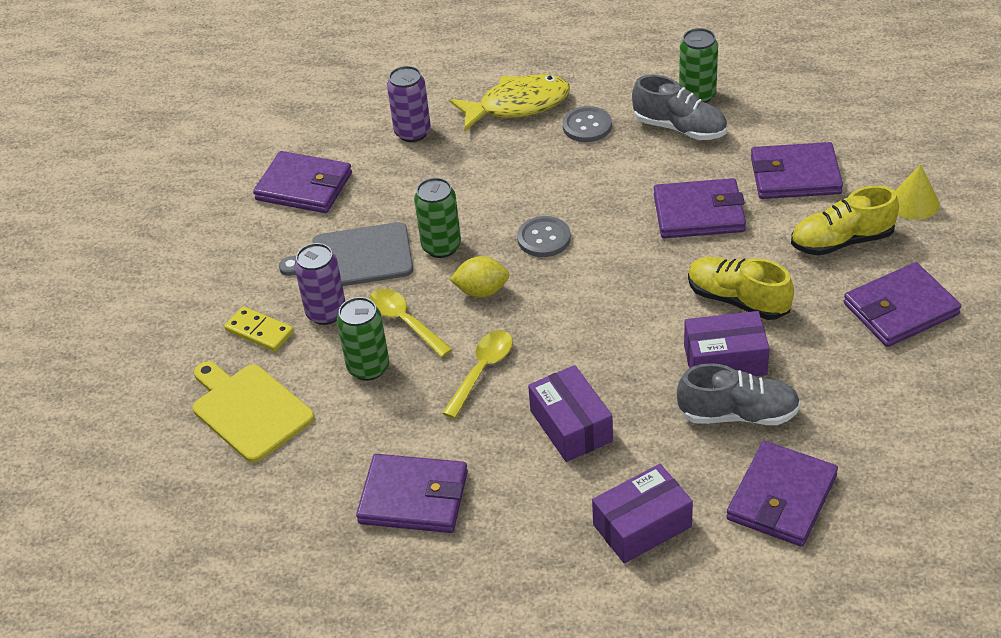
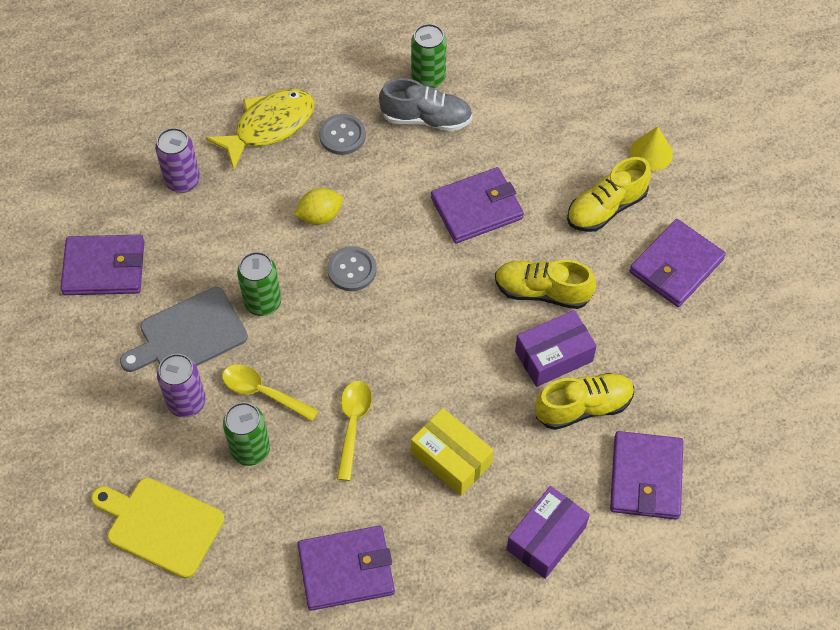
camera: 25 degrees left, 15 degrees up
yellow domino [224,306,294,352] -> none
yellow lemon [450,256,509,298] -> yellow lemon moved to [294,188,343,225]
purple box [528,365,613,462] -> yellow box [411,408,494,496]
grey shoe [677,363,801,425] -> yellow shoe [535,373,634,430]
purple wallet [751,142,843,199] -> none

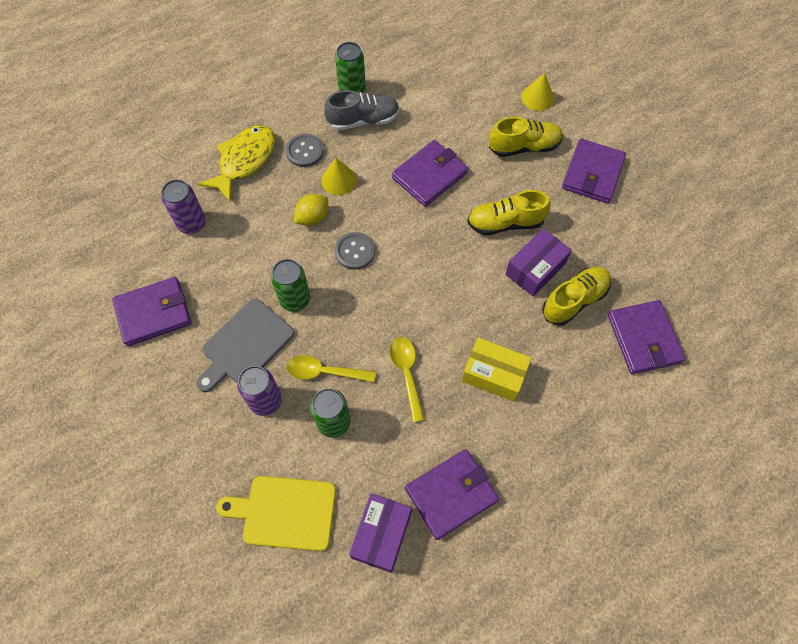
camera: 20 degrees left, 5 degrees up
purple box [507,486,590,579] -> purple box moved to [349,493,412,573]
yellow shoe [567,157,651,232] -> yellow shoe turned 135 degrees counterclockwise [489,117,563,157]
none -> yellow cone [321,158,357,195]

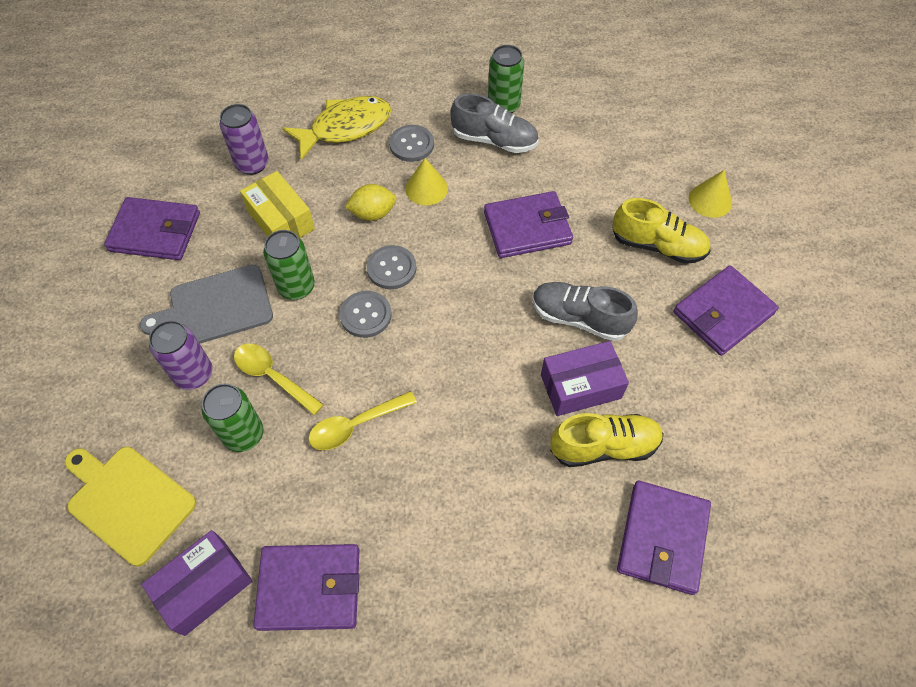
camera: 30 degrees right, 5 degrees down
yellow spoon [389,337,425,422] -> yellow spoon turned 135 degrees counterclockwise [308,391,417,450]
yellow box [462,337,532,402] -> yellow box moved to [240,171,315,238]
yellow shoe [467,190,550,235] -> grey shoe [533,282,638,341]
none -> grey button [340,291,392,338]

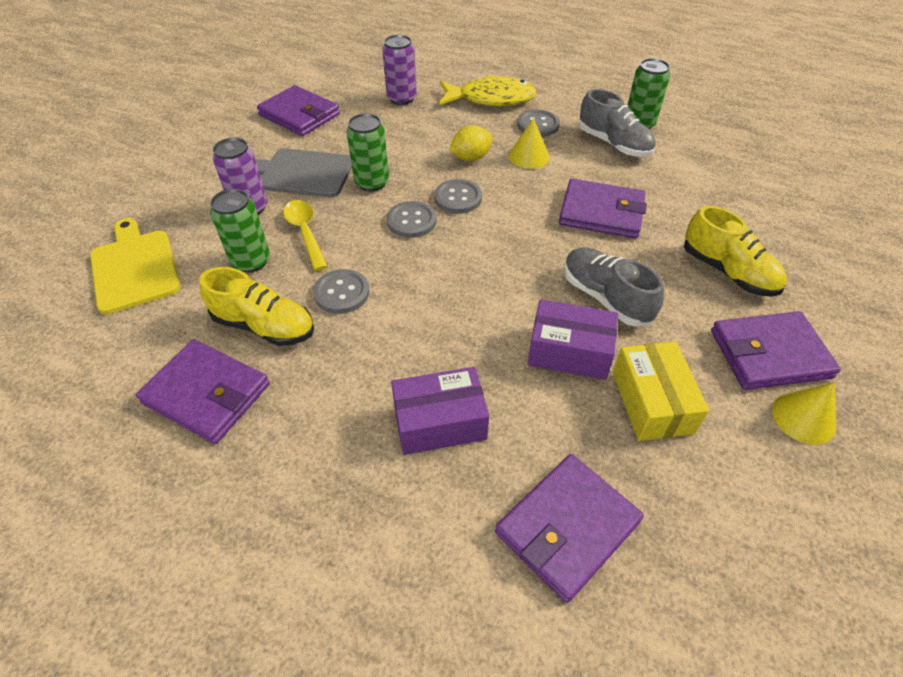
camera: 30 degrees right, 10 degrees down
purple box [141,530,253,636] -> purple box moved to [391,367,489,455]
yellow box [240,171,315,238] -> yellow box moved to [613,341,709,441]
yellow spoon [308,391,417,450] -> grey button [313,269,370,314]
yellow lemon [345,184,396,221] -> yellow lemon turned 45 degrees counterclockwise [449,125,493,161]
yellow shoe [550,413,664,467] -> yellow shoe moved to [199,267,314,346]
yellow cone [688,170,732,218] -> yellow cone moved to [772,382,836,445]

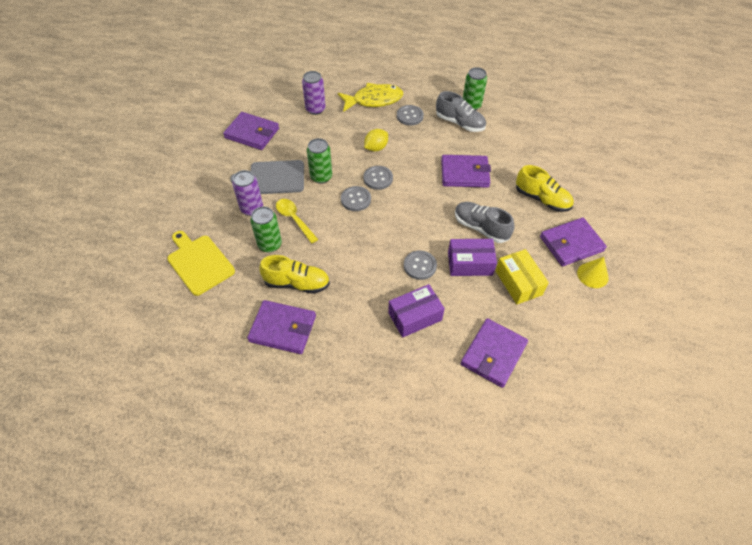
camera: 15 degrees left, 5 degrees up
grey button [313,269,370,314] -> grey button moved to [404,250,437,280]
yellow cone [509,118,550,169] -> none

